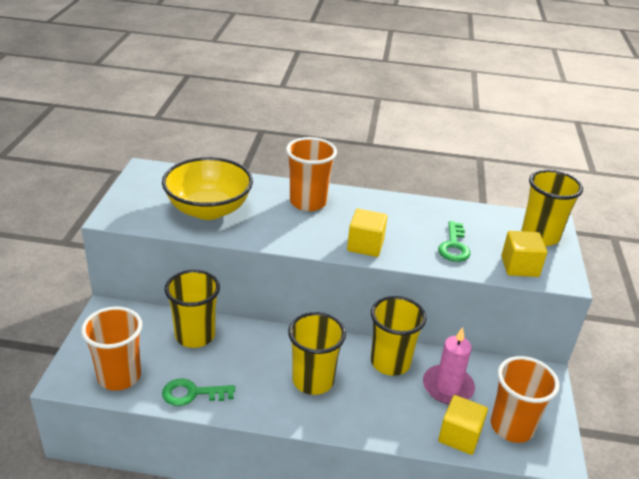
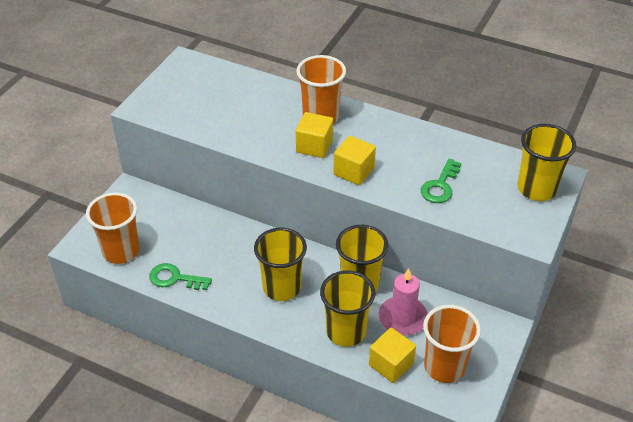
camera: 20 degrees right, 10 degrees up
yellow bowl [162,157,253,220] -> none
yellow cup [165,270,220,348] -> yellow cup moved to [320,270,375,347]
yellow cube [501,231,547,277] -> yellow cube moved to [296,112,333,158]

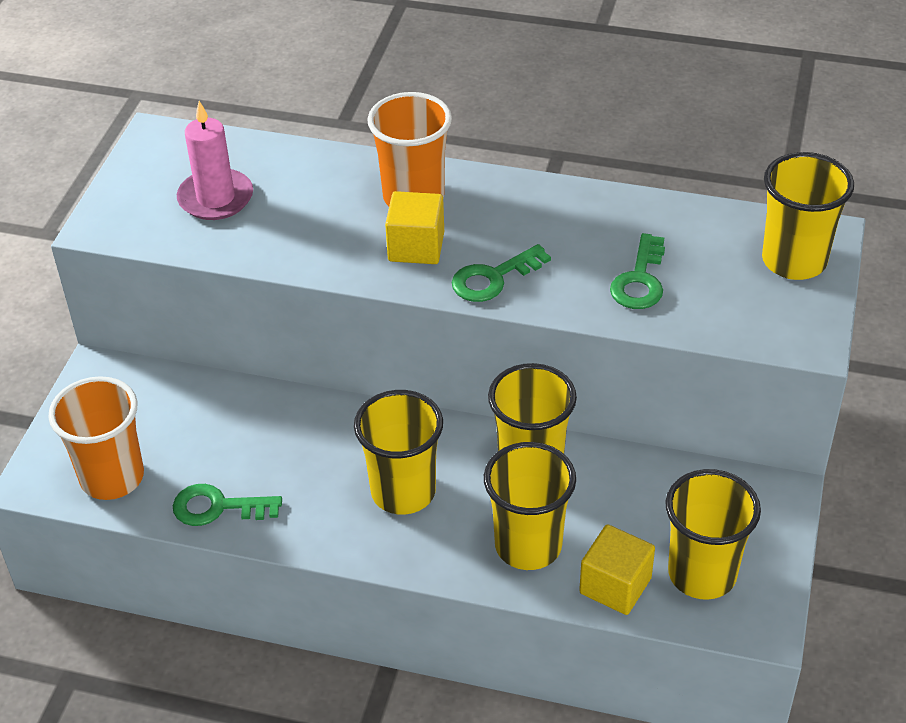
camera: 10 degrees left, 0 degrees up
yellow cube [334,136,376,185] -> green key [452,244,551,302]
pink candle [379,268,428,336] -> pink candle moved to [177,101,253,220]
orange cup [423,305,481,383] -> yellow cup [665,469,761,599]

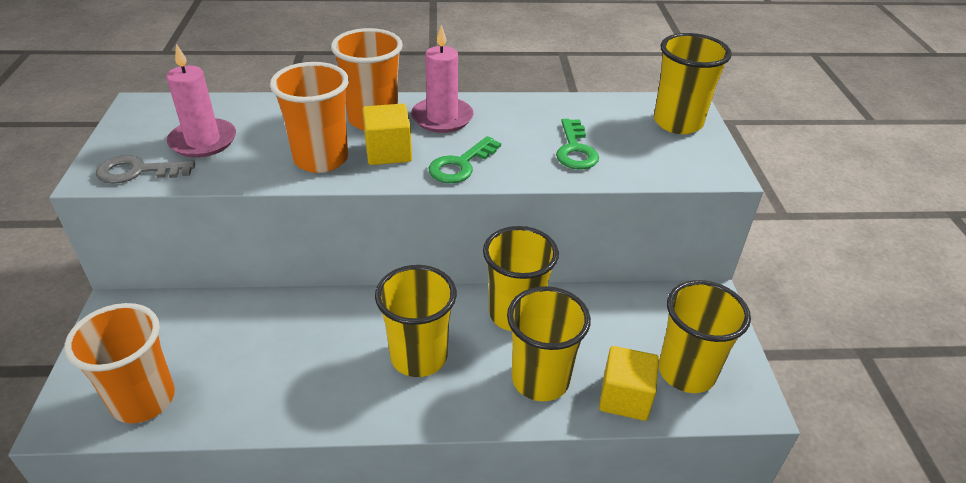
camera: 20 degrees left, 5 degrees down
green key [173,484,282,526] -> none
none -> grey key [96,155,195,184]
none -> orange cup [270,62,349,173]
none -> pink candle [411,25,473,133]

